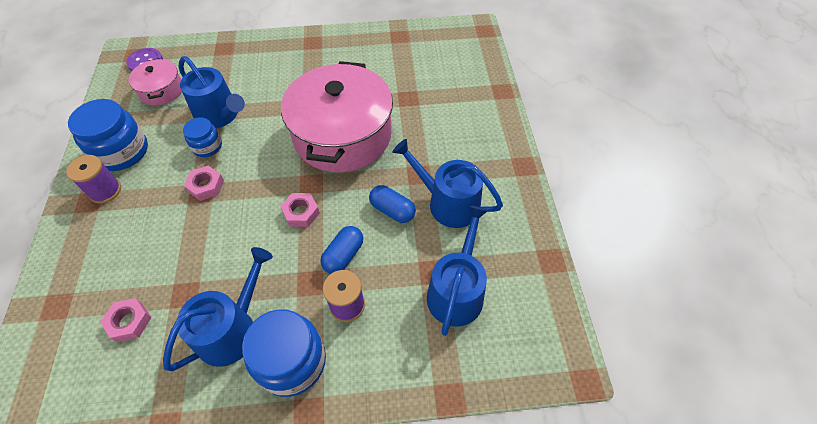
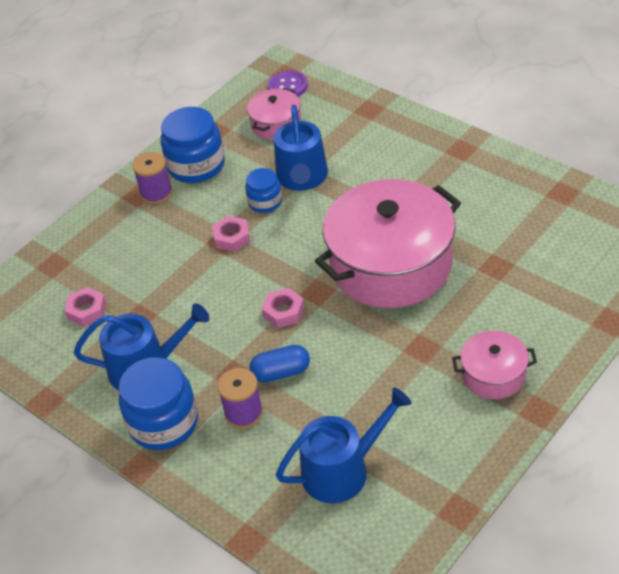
camera: 50 degrees right, 10 degrees down
blue capsule [369,185,416,223] -> none
blue watering can [393,139,503,228] -> none
none -> pink pot [452,331,537,399]

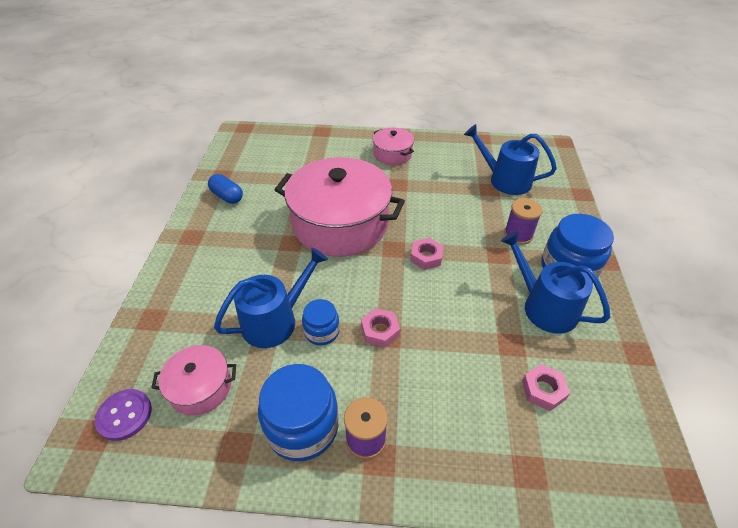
camera: 130 degrees left, 0 degrees up
blue capsule [250,345,310,382] -> blue capsule moved to [208,174,243,204]

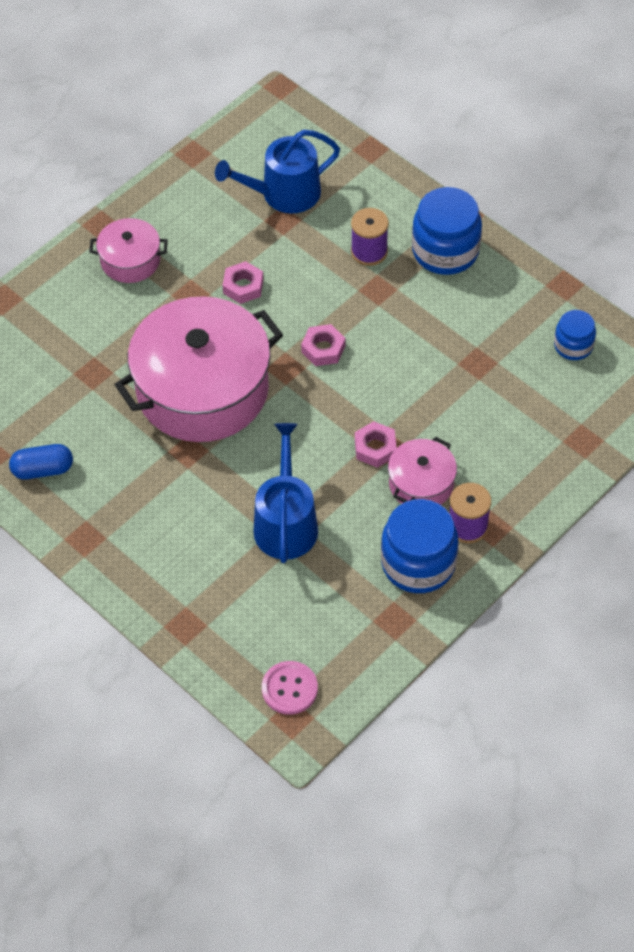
camera: 50 degrees left, 10 degrees up
purple button [95,389,152,441] -> pink button [262,661,318,715]
pink pot [151,345,236,416] -> pink pot moved to [388,437,457,505]
blue jar [302,299,340,345] -> blue jar moved to [554,310,596,360]
blue watering can [501,231,610,334] -> none
pink nut [522,364,570,411] -> pink nut moved to [223,261,264,304]

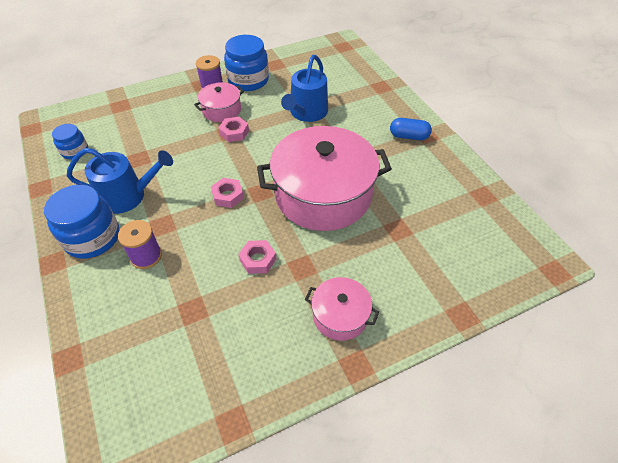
camera: 160 degrees left, 5 degrees down
blue capsule [9,444,73,480] -> blue capsule moved to [390,118,432,140]
blue watering can [215,129,340,213] -> blue watering can moved to [67,148,173,214]
pink button [262,661,318,715] -> none

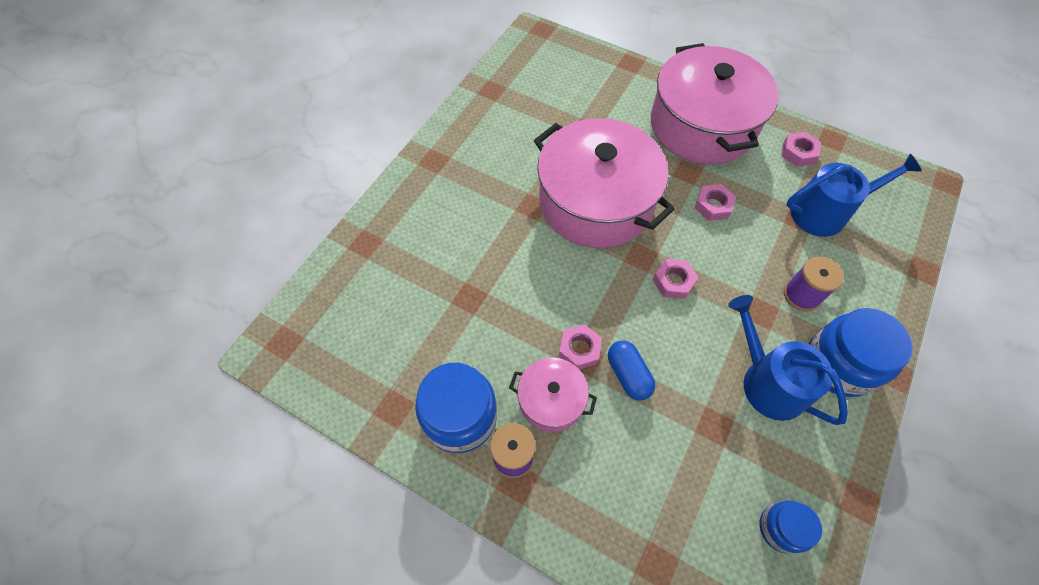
camera: 125 degrees left, 10 degrees up
blue watering can [281,55,328,122] -> blue watering can moved to [786,154,922,237]
pink pot [305,277,379,341] -> pink pot [651,43,779,165], size x2.11
blue capsule [390,118,432,140] -> blue capsule moved to [608,341,655,401]
none -> pink nut [781,132,821,167]

